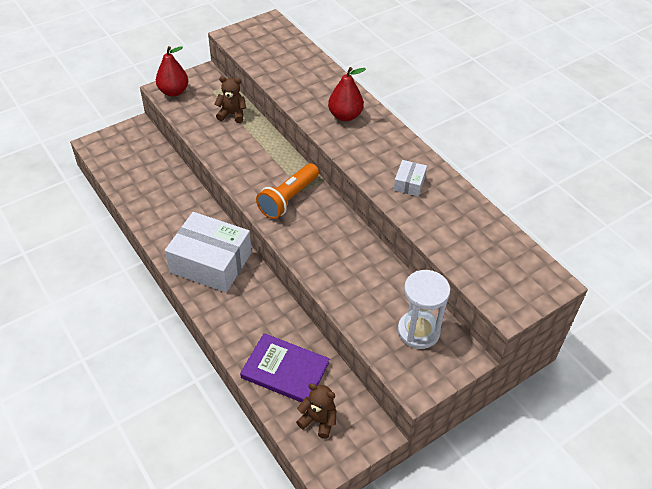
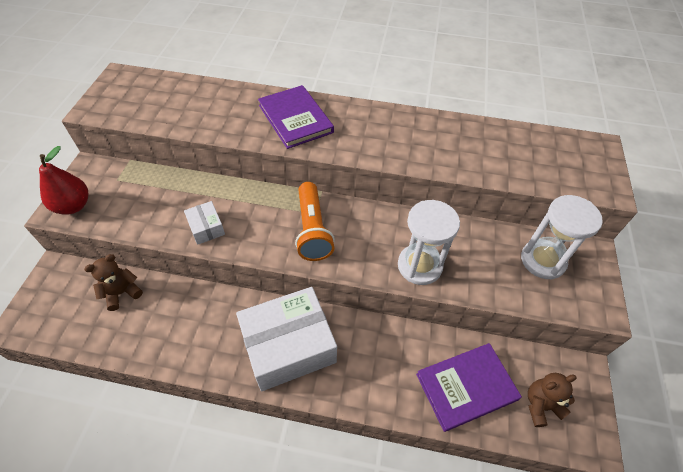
camera: 45 degrees left, 5 degrees up
brown teddy bear [215,76,246,123] -> brown teddy bear moved to [84,254,143,311]
red pear [328,67,366,121] -> purple book [258,85,334,149]
white box [394,160,427,196] -> white box moved to [184,201,225,245]
none -> white hourglass [398,200,460,285]

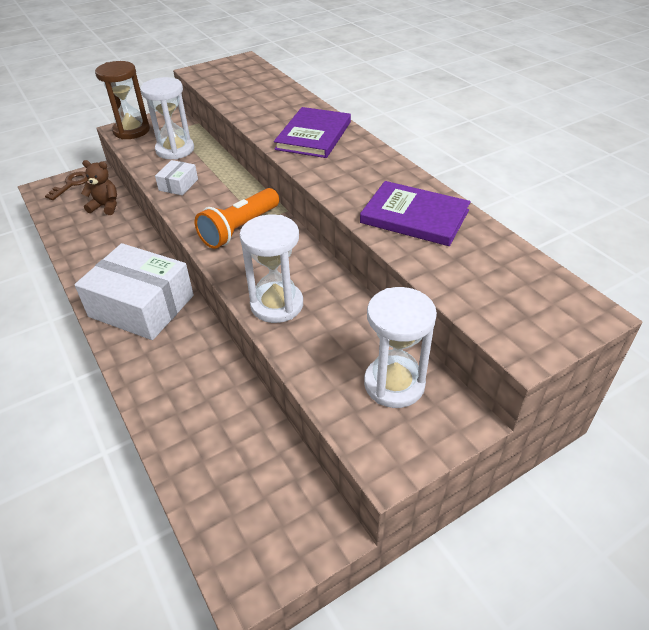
camera: 50 degrees right, 10 degrees down
red pear [39,146,89,215] -> brown hourglass [95,61,150,139]
purple book [416,343,522,432] -> purple book moved to [360,181,471,246]
brown teddy bear [528,373,577,427] -> none
none -> brown key [45,171,88,200]
none -> white hourglass [140,77,194,160]

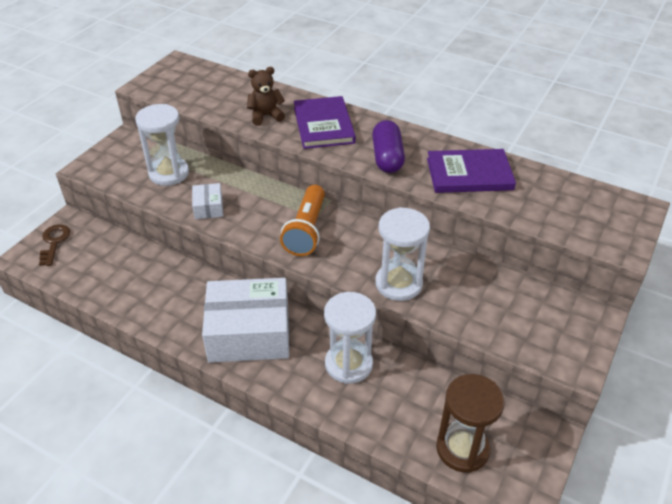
camera: 30 degrees left, 0 degrees up
brown teddy bear [81,160,117,215] -> brown teddy bear moved to [247,67,285,126]
brown hourglass [95,61,150,139] -> brown hourglass moved to [436,374,505,473]
white hourglass [364,287,437,408] -> white hourglass moved to [324,292,376,384]
none -> purple capsule [372,120,405,173]

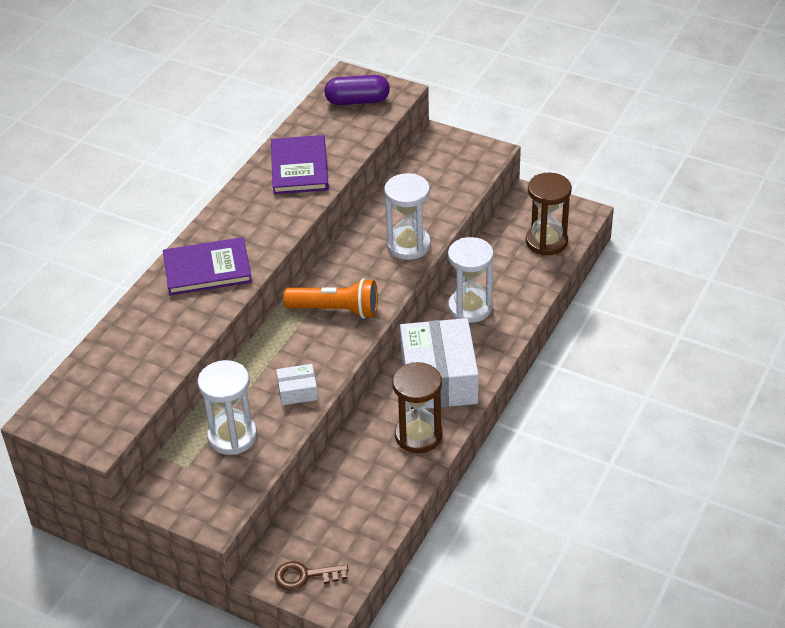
camera: 90 degrees left, 0 degrees up
brown teddy bear [247,67,285,126] -> none
purple capsule [372,120,405,173] -> purple capsule moved to [324,75,390,105]
none -> brown hourglass [392,362,443,453]

